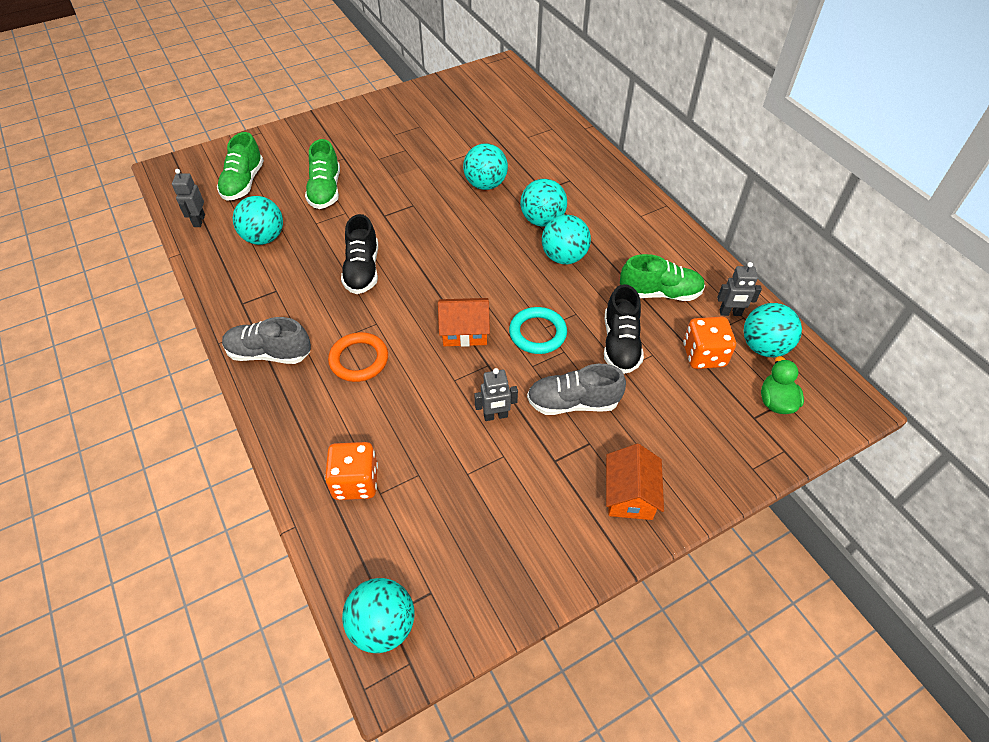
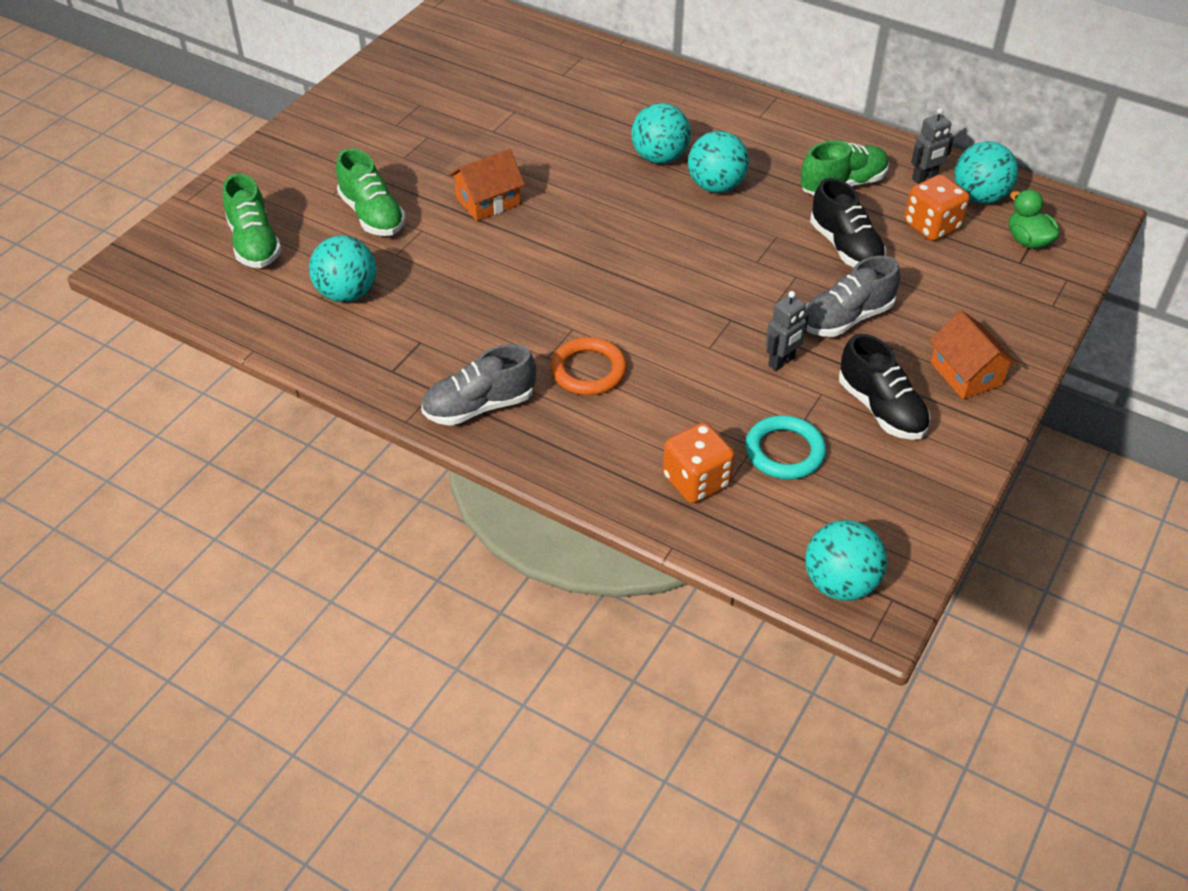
camera: 30 degrees left, 5 degrees down
grey robot [172,169,205,227] -> none
black shoe [341,214,378,294] -> black shoe moved to [839,334,931,440]
orange house [438,298,490,347] -> orange house moved to [449,149,525,221]
turquoise ball [463,143,508,190] -> none
turquoise ring [509,307,567,354] -> turquoise ring moved to [745,415,826,480]

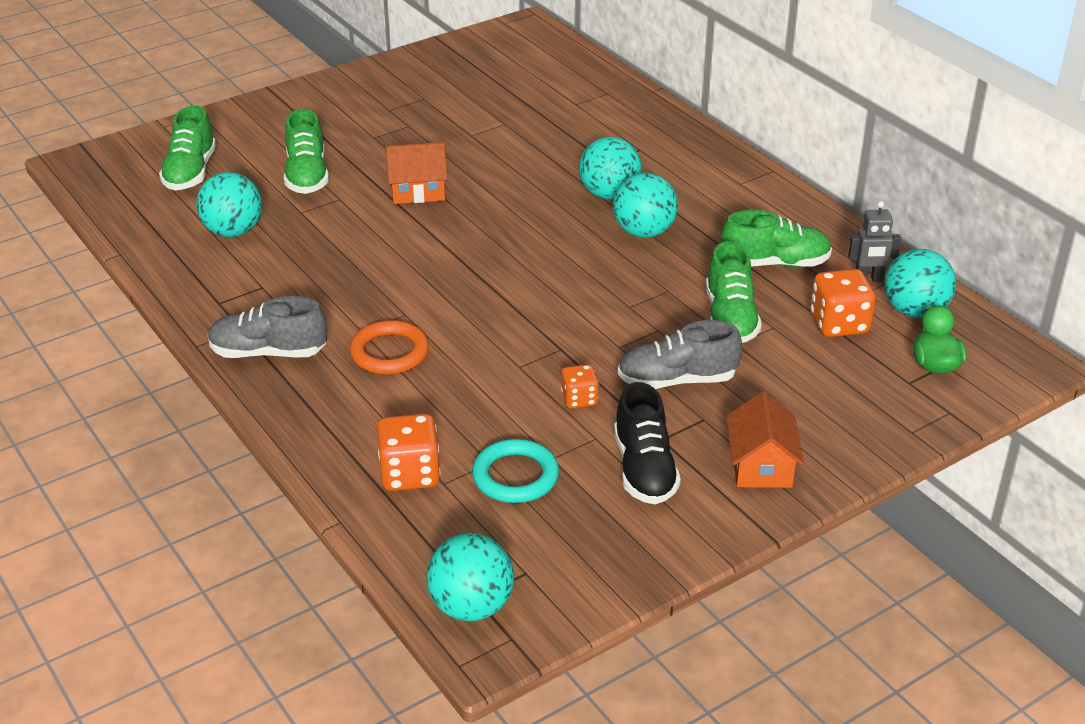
camera: 25 degrees right, 10 degrees down
grey robot [766,291,809,371] -> orange dice [561,364,599,408]
black shoe [810,178,886,267] -> green shoe [706,241,762,343]

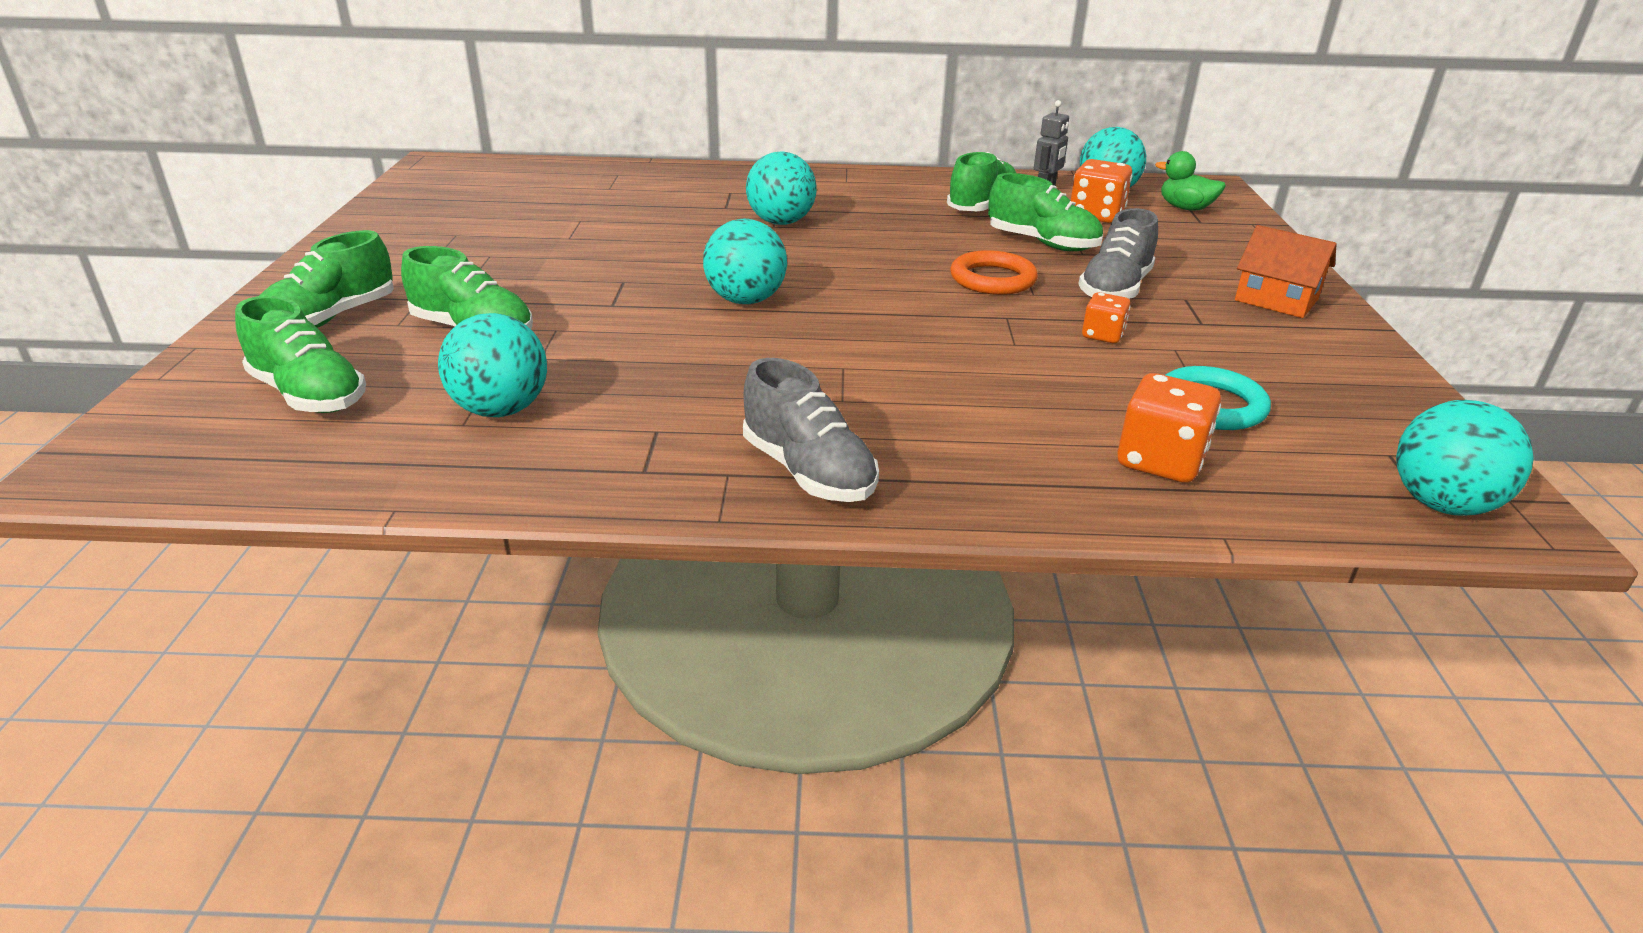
camera: 55 degrees left, 5 degrees down
grey shoe [208,296,327,358] -> grey shoe turned 75 degrees counterclockwise [743,358,879,502]
orange ring [350,320,429,375] -> orange ring moved to [951,250,1038,295]
orange house [386,142,448,204] -> none
turquoise ball [613,173,678,238] -> turquoise ball moved to [703,219,787,304]
black shoe [614,382,681,504] -> none
none -> green shoe [259,230,394,328]

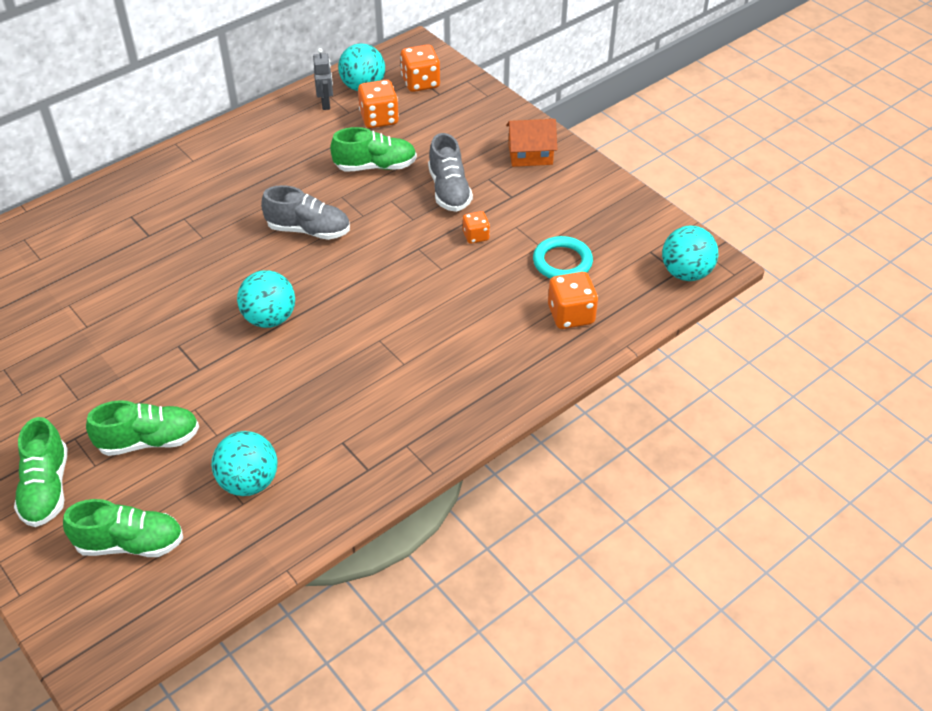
camera: 40 degrees left, 15 degrees up
grey shoe [743,358,879,502] -> grey shoe moved to [261,185,350,240]
turquoise ball [746,151,817,225] -> none
green shoe [947,152,1016,211] -> none
orange ring [951,250,1038,295] -> none
green duck [1155,151,1226,210] -> orange dice [400,44,440,92]

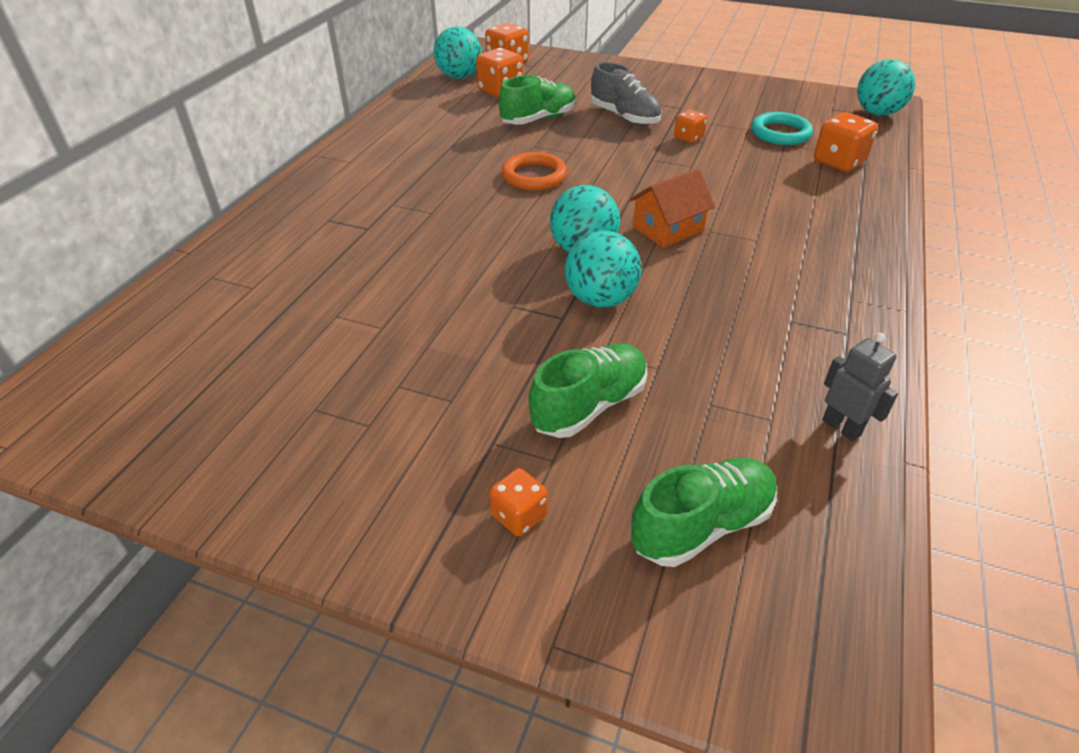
camera: 30 degrees left, 5 degrees down
green shoe [14,417,67,527] -> orange dice [489,468,548,536]
turquoise ball [211,431,278,496] -> turquoise ball moved to [565,230,641,308]
grey shoe [261,185,350,240] -> orange ring [502,152,567,191]
grey robot [313,48,333,110] -> grey robot moved to [822,333,898,442]
orange house [506,119,557,167] -> orange house moved to [629,169,715,248]

